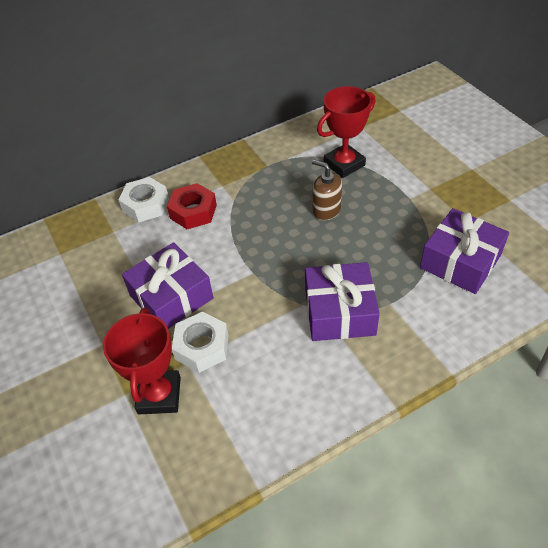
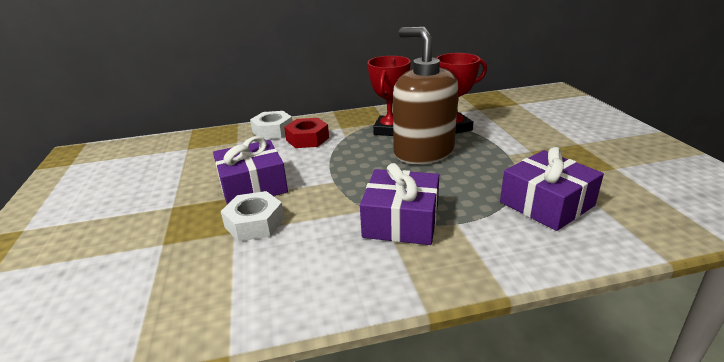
camera: 15 degrees right, 20 degrees down
red trophy [103,308,181,414] -> red trophy moved to [367,56,411,136]
brown soap dispenser [312,160,342,220] -> brown soap dispenser [393,27,458,164], size x2.12

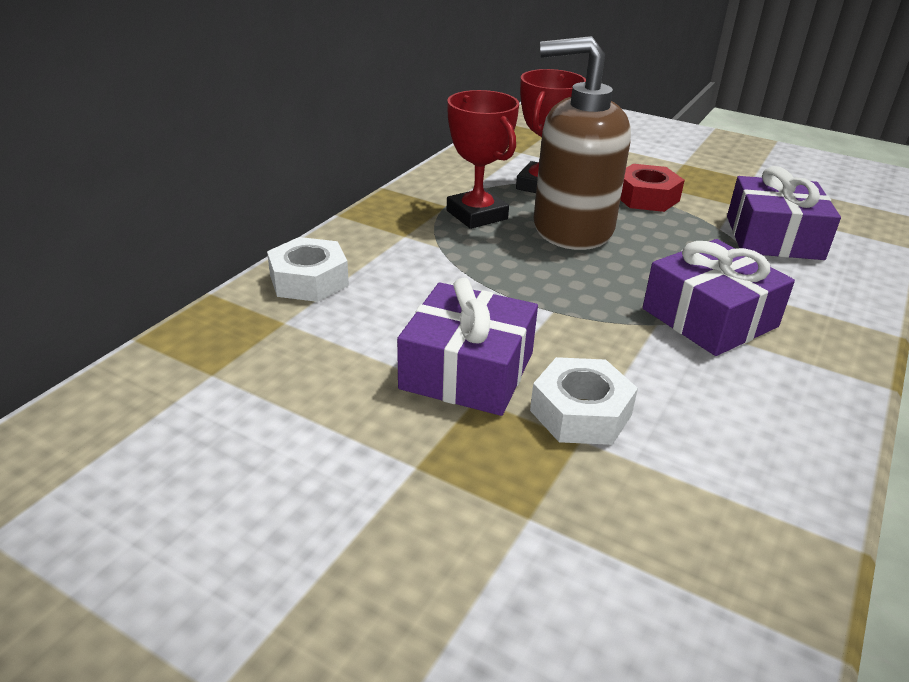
camera: 50 degrees left, 5 degrees up
red nut [284,118,329,148] -> red nut moved to [620,164,685,212]

